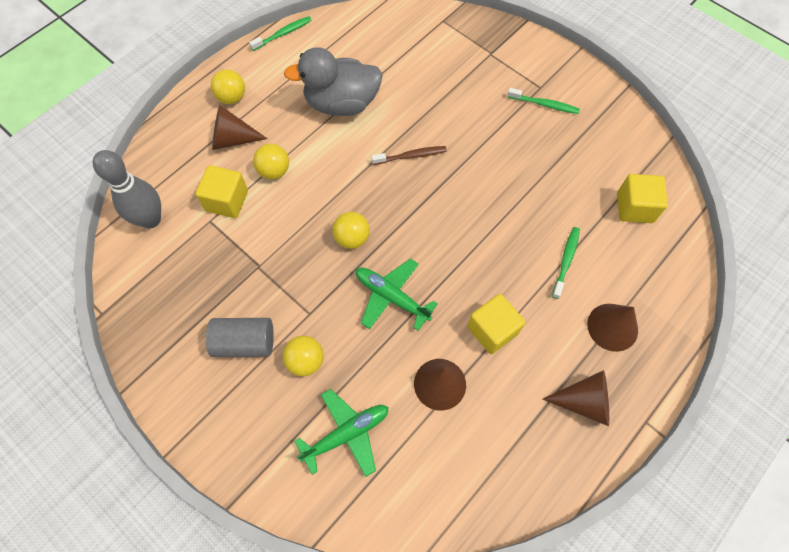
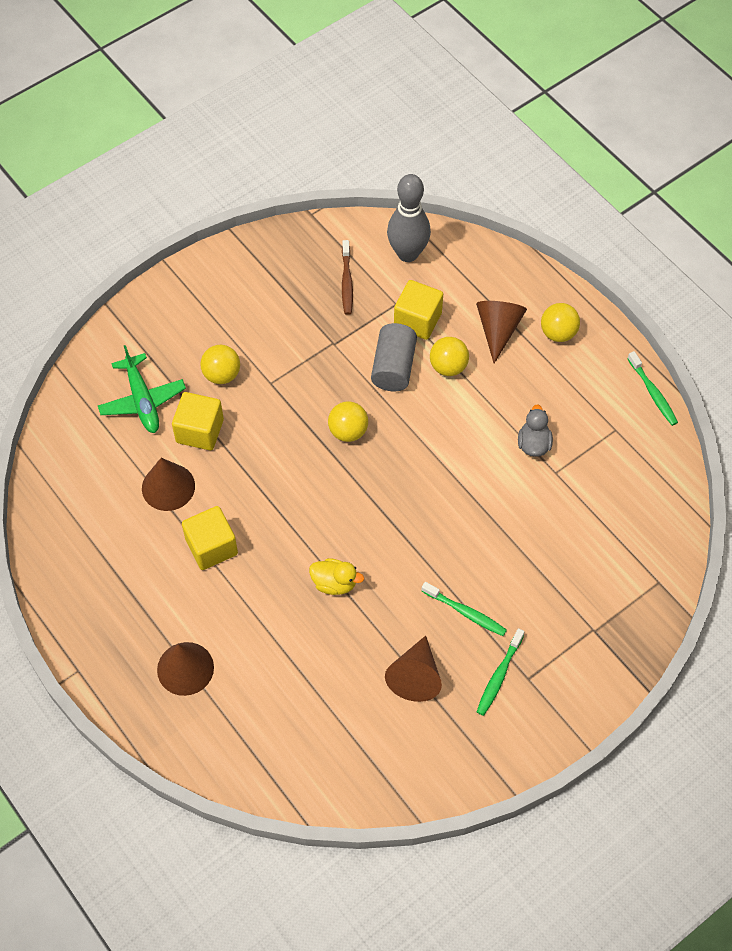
camera: 100 degrees right, 5 degrees down
grey cylinder [206,318,274,357] -> grey cylinder moved to [371,323,417,391]
grey duck [284,47,383,116] -> grey duck [518,404,553,457], size x0.48
green plane [356,259,438,330] -> none
brown toothbrush [371,146,447,165] -> brown toothbrush moved to [342,240,353,315]
brown cone [543,370,609,426] -> brown cone moved to [385,636,442,702]
green toothbrush [552,227,580,299] -> green toothbrush moved to [422,582,507,636]
yellow cube [617,174,668,223] -> yellow cube moved to [172,392,224,450]
none -> yellow duck [309,558,364,595]

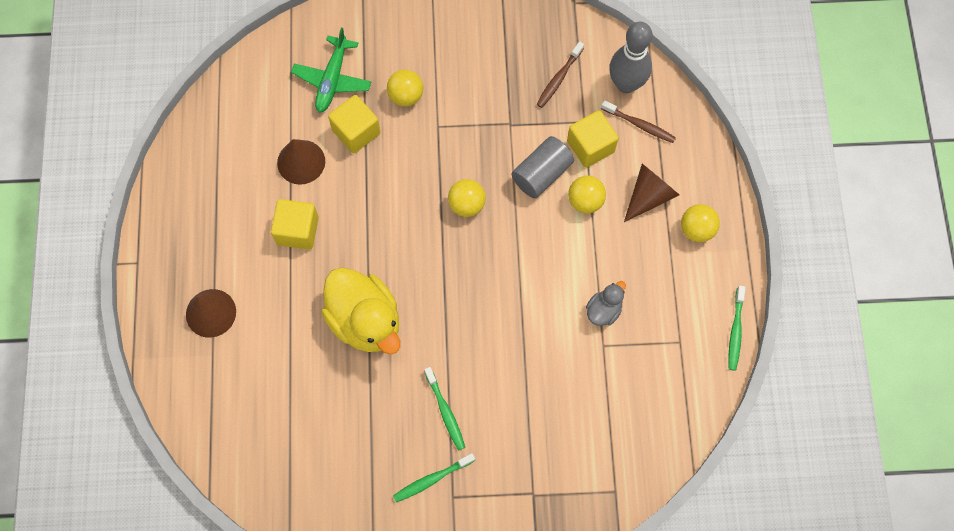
camera: 35 degrees right, 10 degrees up
yellow duck [309,558,364,595] -> yellow duck [321,267,400,355], size x2.09
brown cone [385,636,442,702] -> none
none -> brown toothbrush [601,100,676,143]

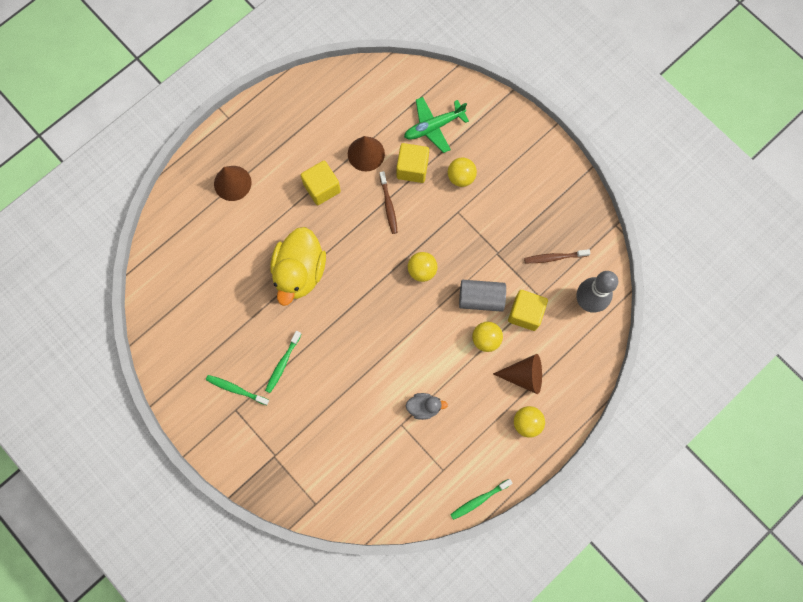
camera: 50 degrees right, 5 degrees up
brown toothbrush [601,100,676,143] -> brown toothbrush moved to [380,171,398,234]

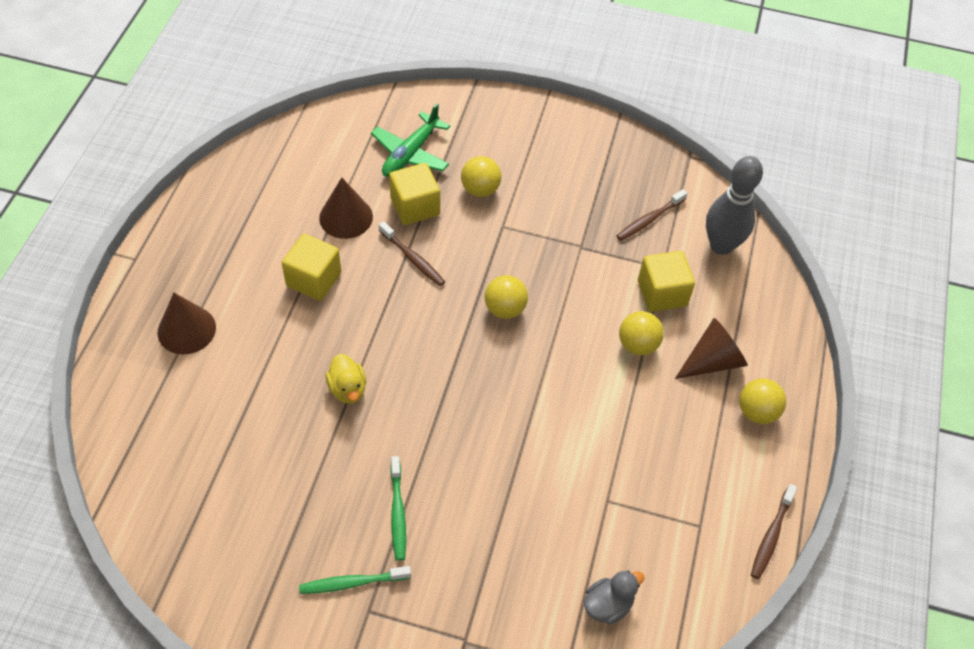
camera: 35 degrees left, 20 degrees down
yellow duck [271,227,326,306] -> yellow duck [326,354,366,404], size x0.48
grey duck [406,393,448,420] -> grey duck moved to [584,570,645,624]
green toothbrush [450,479,513,520] -> brown toothbrush [751,484,797,579]
grey cylinder [459,280,506,312] -> none

